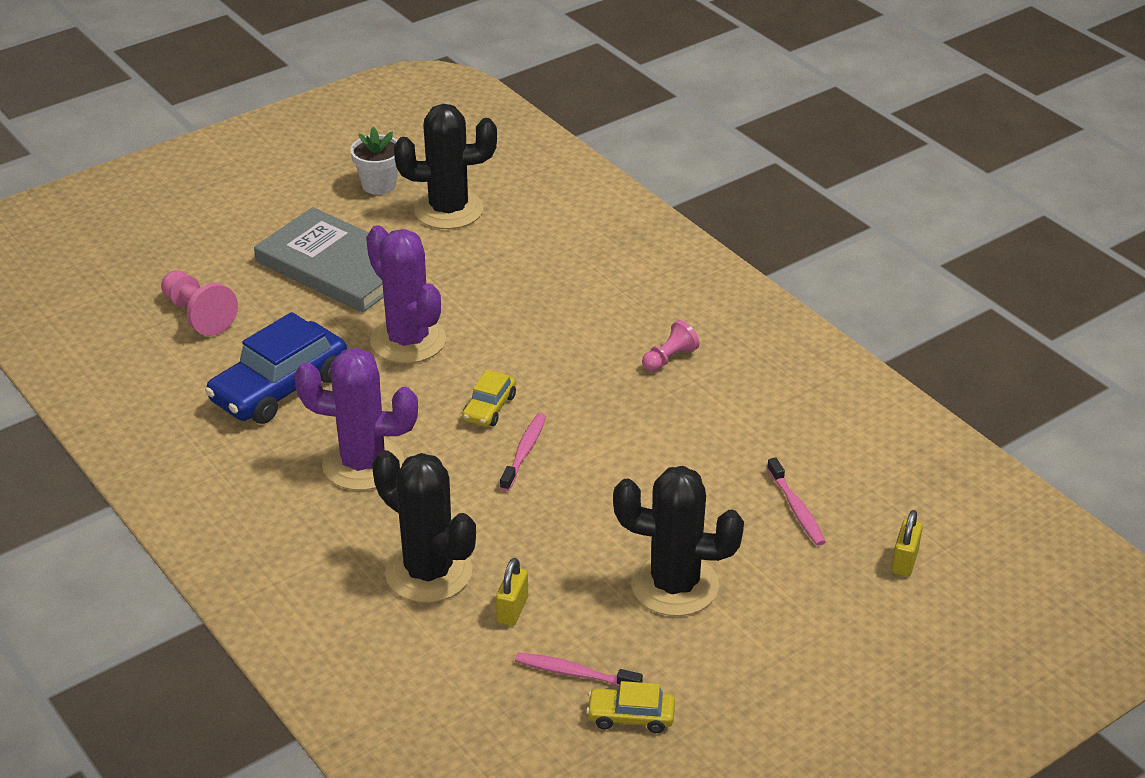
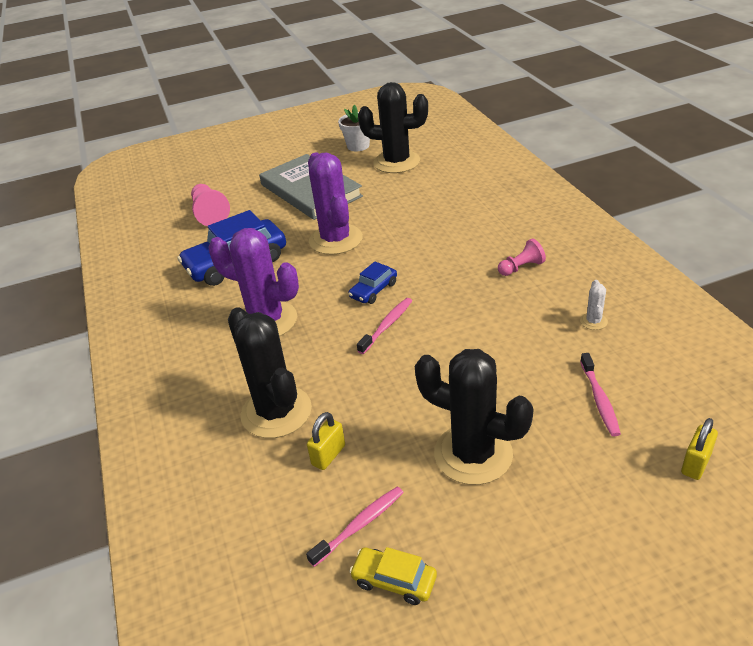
camera: 20 degrees right, 0 degrees up
yellow car [462,370,516,427] -> blue car [348,262,397,304]
pink toothbrush [515,652,643,686] -> pink toothbrush turned 105 degrees clockwise [306,487,404,567]
none -> white cactus [580,280,608,330]

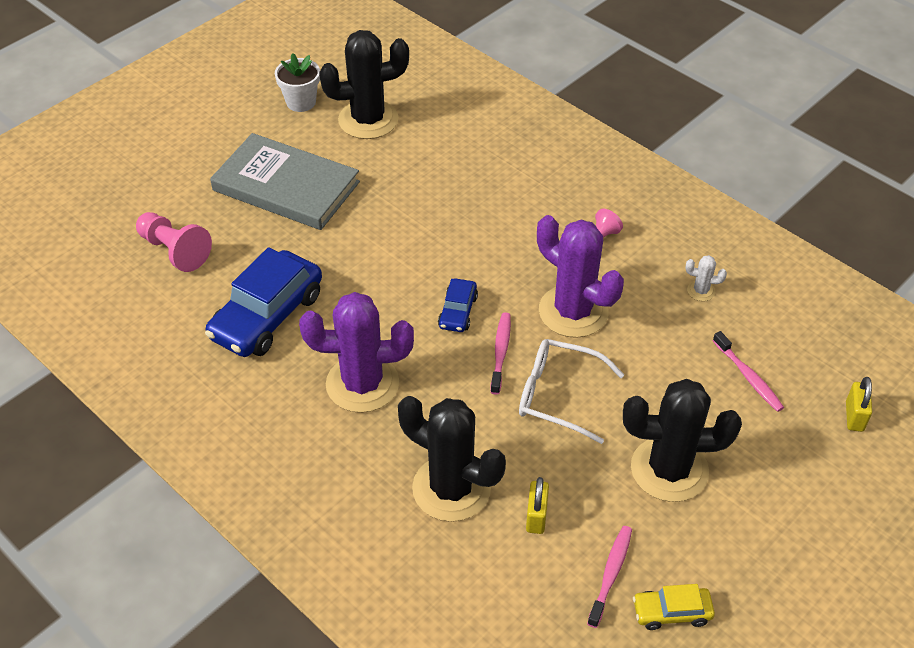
camera: 30 degrees left, 10 degrees up
purple cactus [308,153,363,255] -> purple cactus moved to [537,215,624,338]
white cactus [580,280,608,330] -> white cactus turned 60 degrees counterclockwise [685,255,727,301]
none -> white glasses [519,339,624,444]

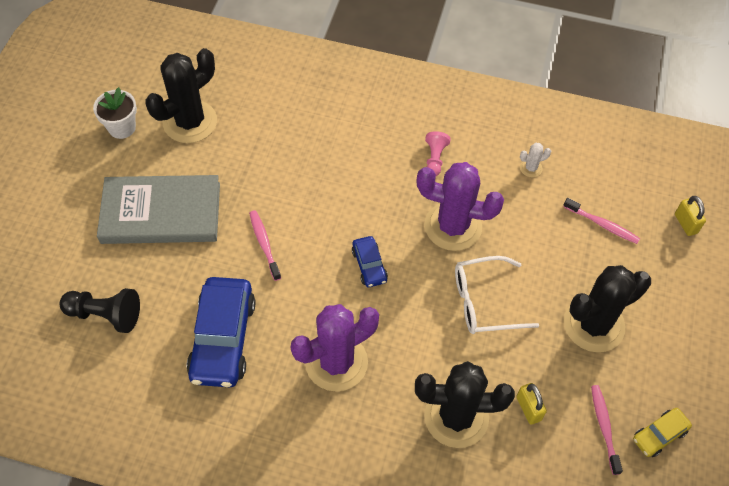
camera: 30 degrees left, 10 degrees up
pink pawn [136,212,212,272] -> black pawn [60,288,140,333]
pink toothbrush [490,313,511,395] -> pink toothbrush moved to [249,210,281,281]

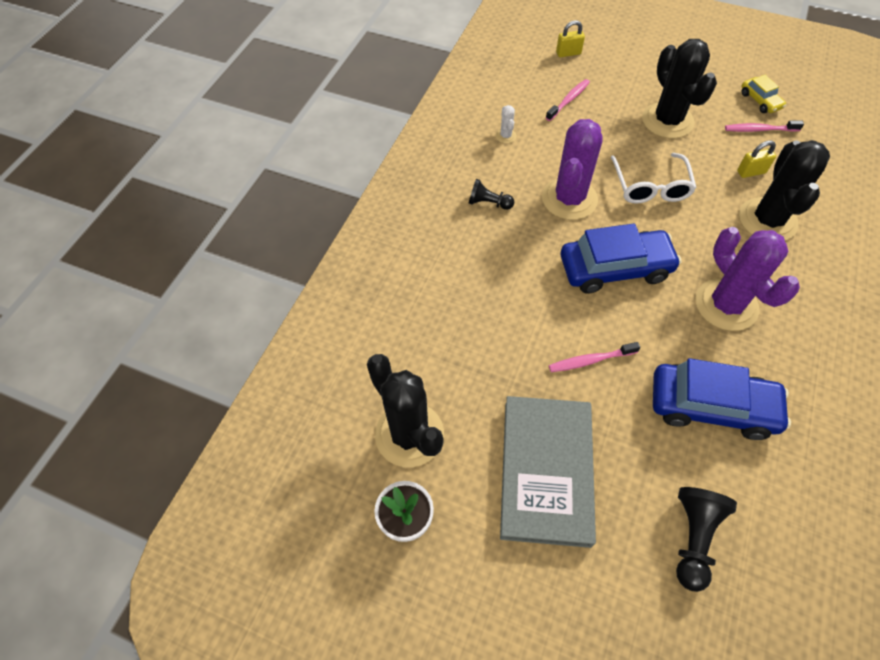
camera: 80 degrees left, 0 degrees up
blue car [352,236,388,287] -> blue car [561,223,681,294], size x2.01
pink pawn [425,131,451,176] -> black pawn [468,179,514,210]

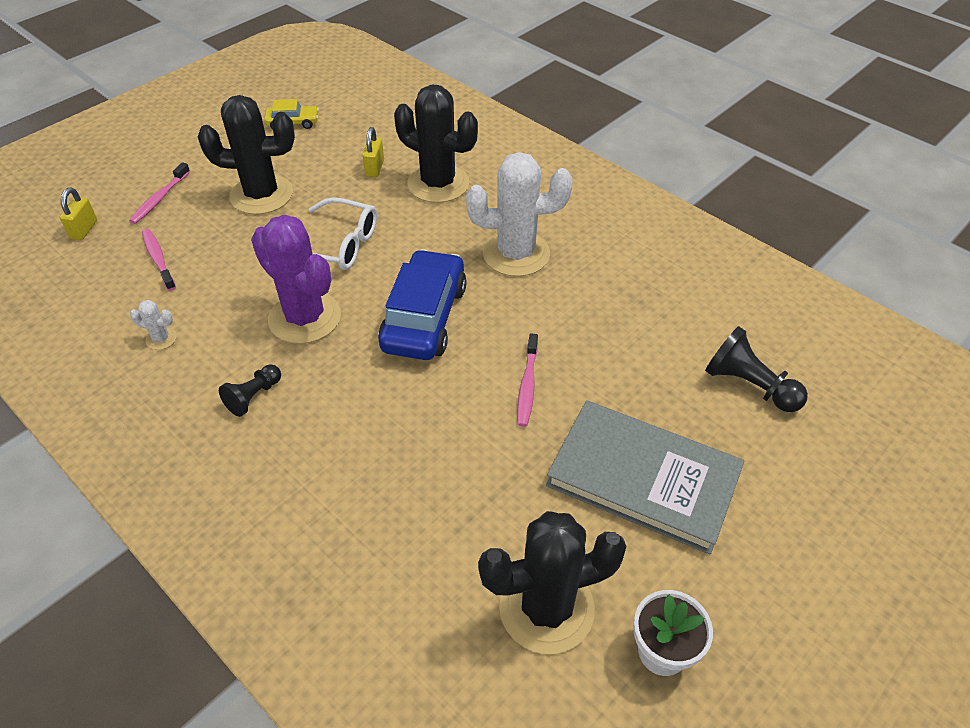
camera: 70 degrees left, 10 degrees down
blue car [653,358,791,440] -> none
purple cactus [695,227,800,331] -> white cactus [466,152,573,277]
pink toothbrush [725,120,804,132] -> pink toothbrush moved to [129,162,190,224]

